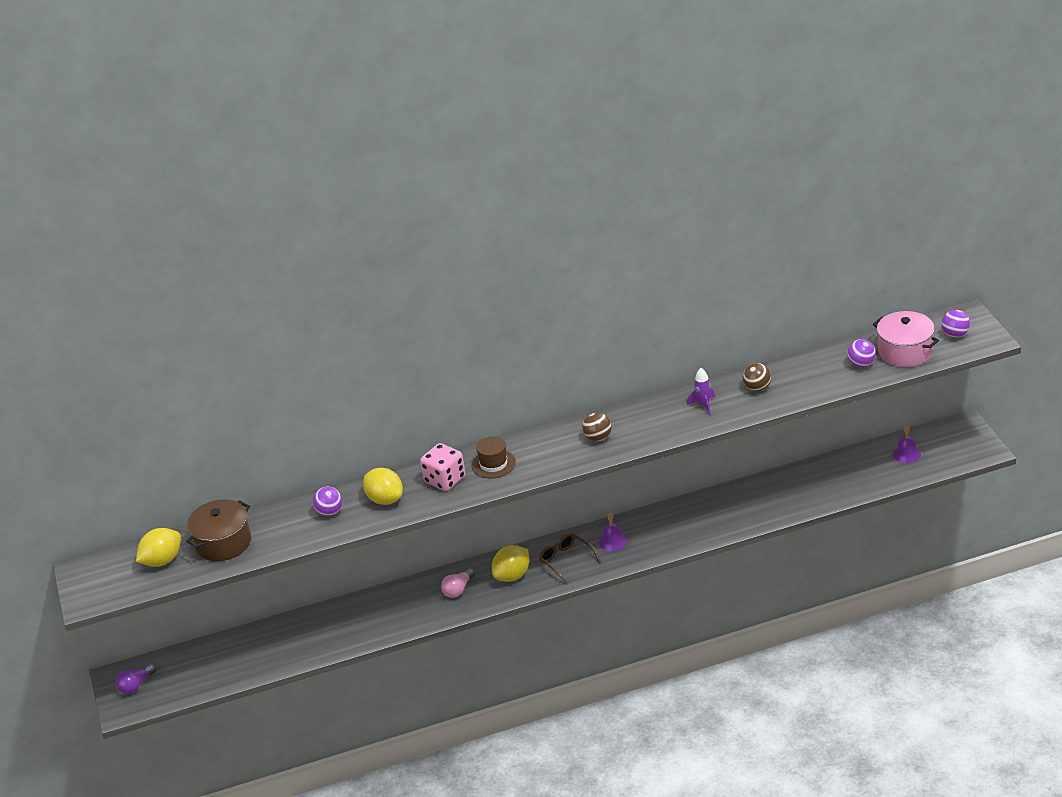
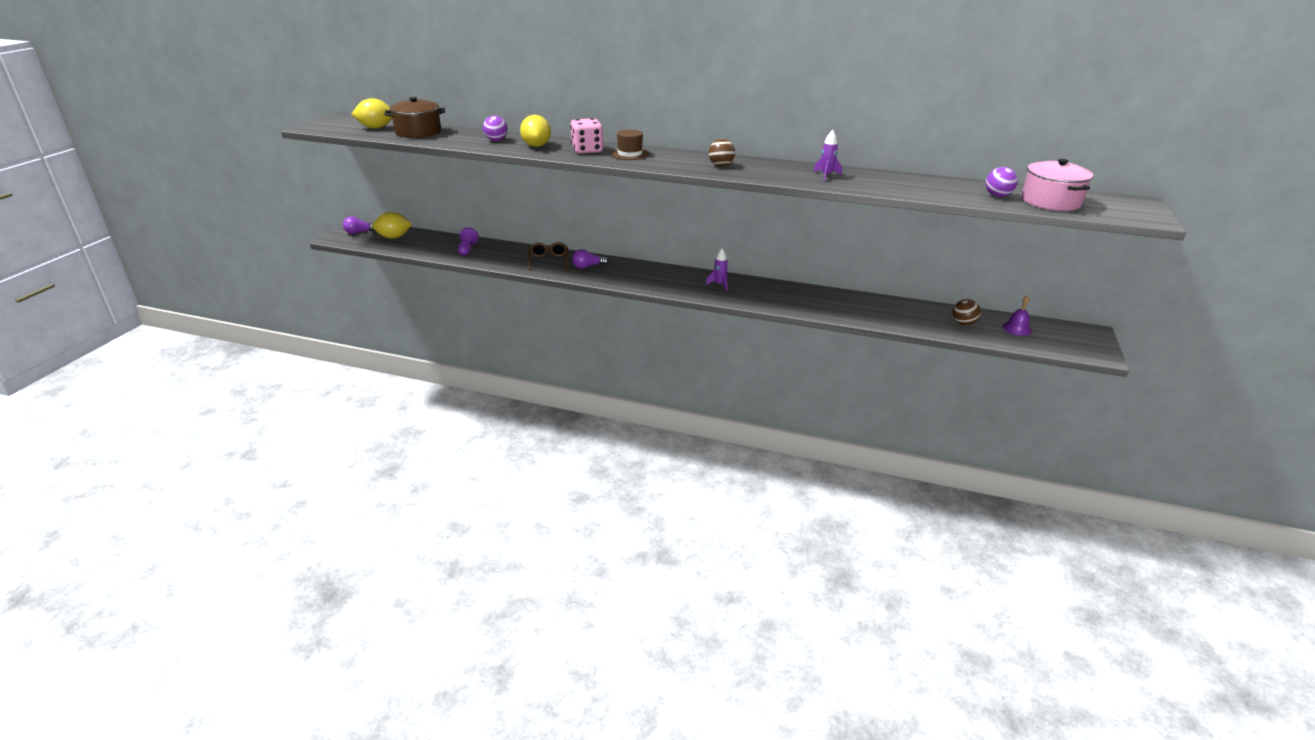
camera: 30 degrees right, 5 degrees down
pink light bulb [441,568,475,598] -> purple light bulb [572,249,608,269]
yellow lemon [492,545,529,582] -> yellow lemon moved to [372,212,412,239]
brown glasses [539,533,601,584] -> brown glasses moved to [527,242,569,271]
purple bell [599,513,627,552] -> purple rocket [706,248,728,291]
brown ball [743,363,771,391] -> brown ball moved to [952,299,981,326]
purple ball [941,310,970,338] -> none
none -> purple pawn [458,227,478,255]

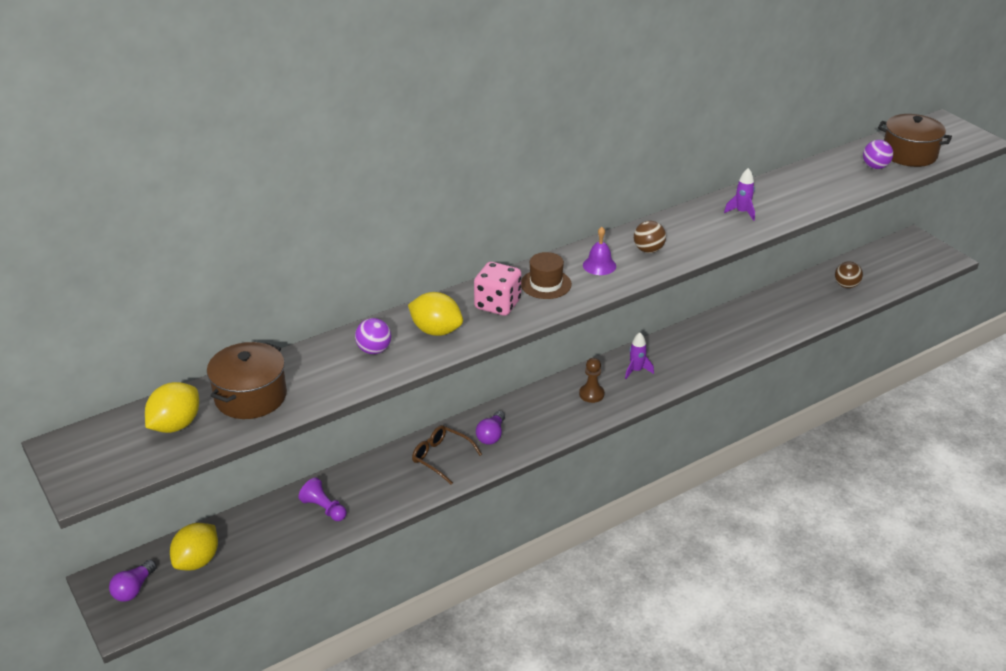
camera: 50 degrees left, 5 degrees up
purple bell [1003,296,1032,336] -> purple bell moved to [583,227,616,275]
pink pot [1021,159,1093,211] -> brown pot [878,114,952,167]
none -> brown pawn [579,358,605,403]

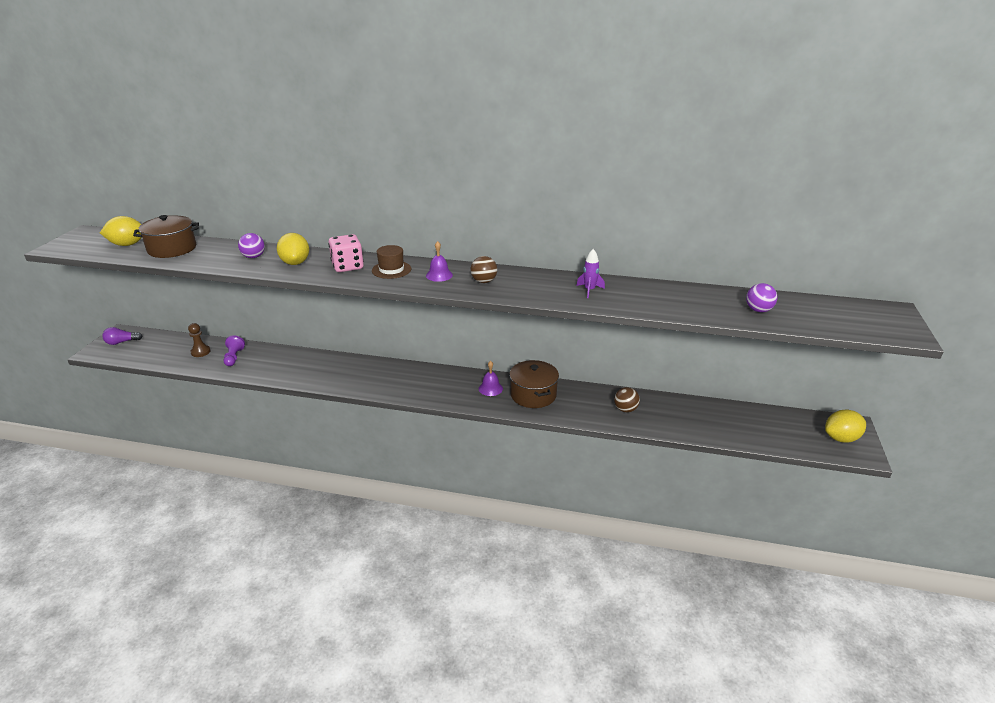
camera: 45 degrees right, 5 degrees down
yellow lemon [170,523,218,571] -> yellow lemon moved to [825,410,866,443]
brown glasses [412,425,482,484] -> none
purple light bulb [476,411,505,445] -> none
brown pawn [579,358,605,403] -> brown pawn moved to [188,323,211,357]
purple rocket [625,332,654,379] -> purple bell [479,361,503,396]
brown ball [835,261,863,288] -> brown ball moved to [614,387,640,412]
brown pot [878,114,952,167] -> brown pot moved to [509,360,559,408]

